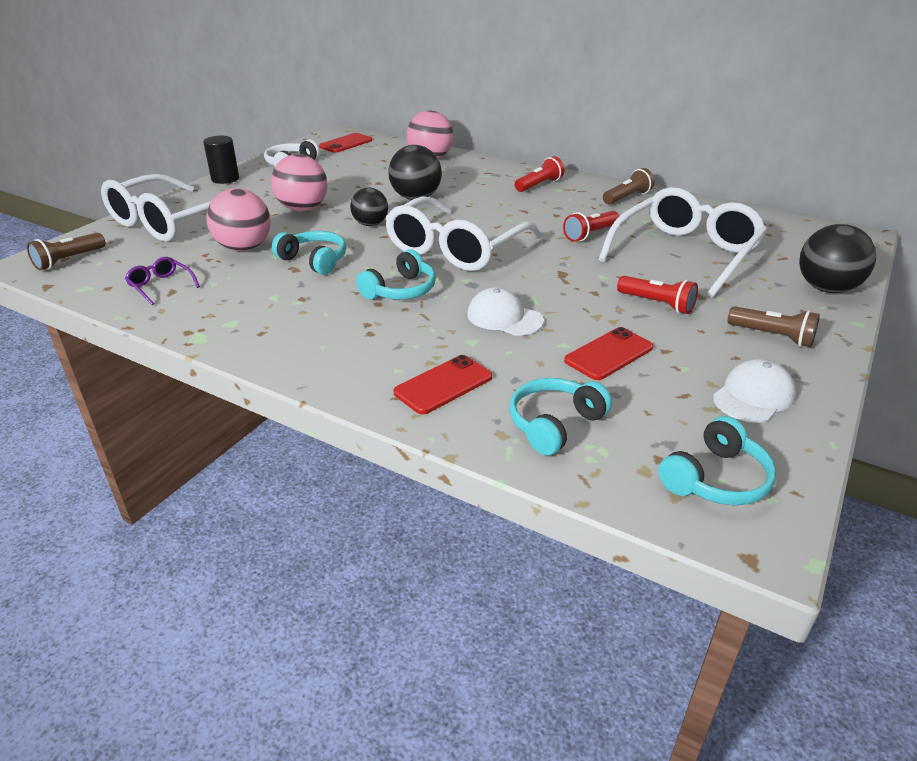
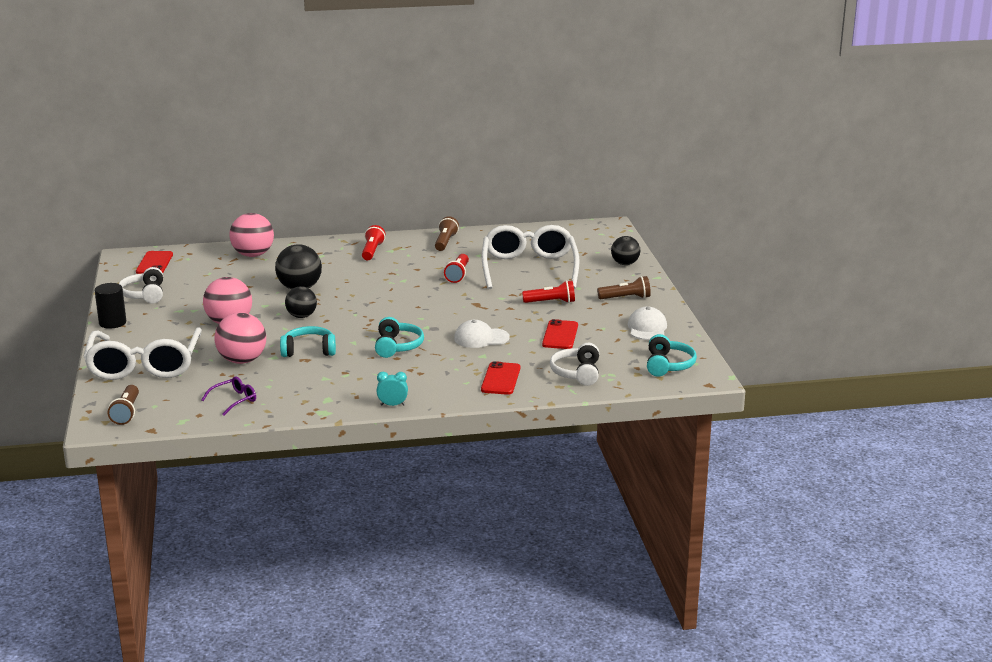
camera: 40 degrees left, 10 degrees down
purple glasses [125,257,200,305] -> purple glasses turned 135 degrees clockwise [201,377,256,416]
white glasses [385,196,540,271] -> none
turquoise headphones [509,378,612,456] -> white headphones [550,343,599,386]
black ball [799,224,876,293] -> black ball [611,236,640,265], size x0.66
none -> turquoise clock [377,372,408,406]

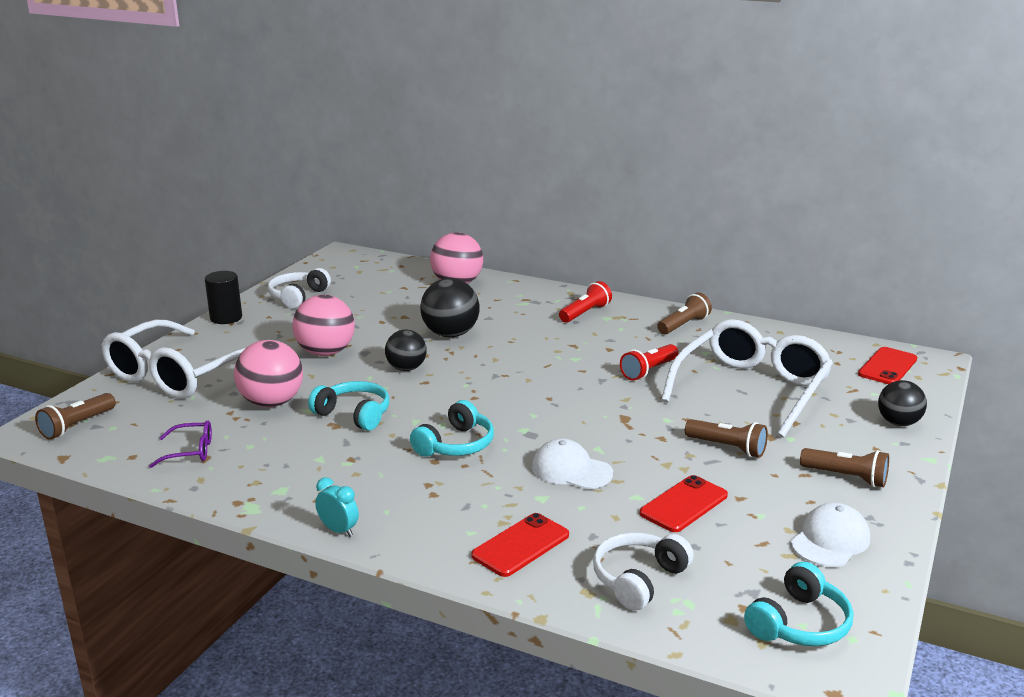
camera: 35 degrees right, 0 degrees up
red phone [136,251,173,274] -> red phone moved to [858,347,917,384]
red flashlight [522,280,575,303] -> brown flashlight [685,419,768,458]

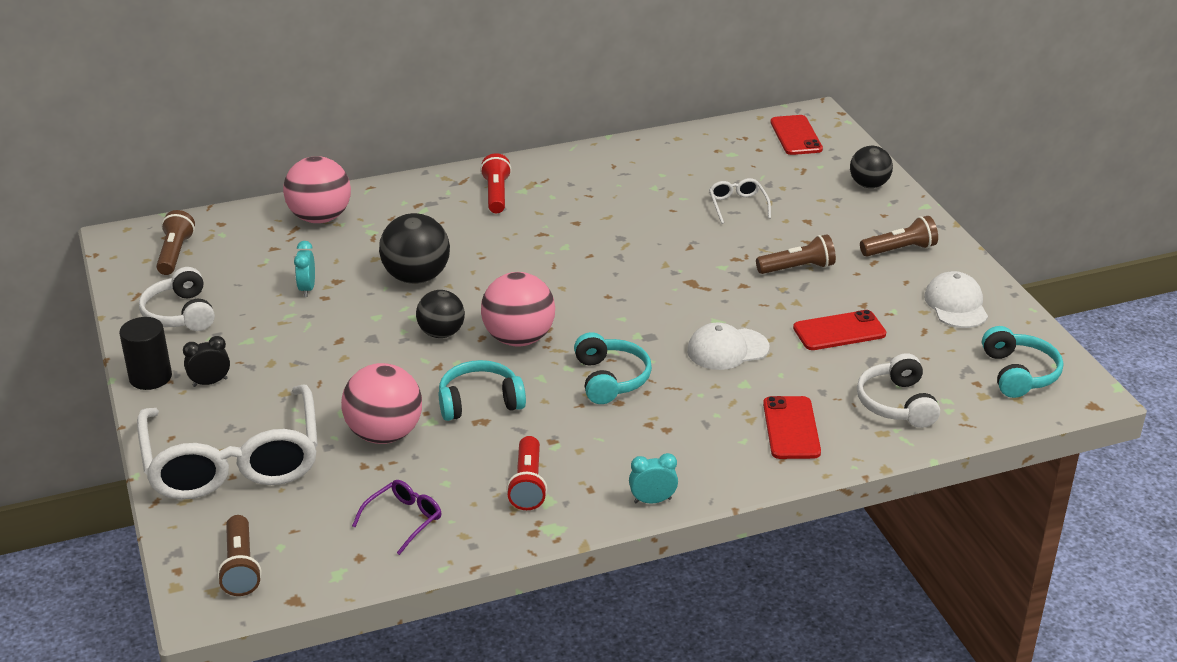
camera: 45 degrees left, 10 degrees up
pink ball [292,295,355,356] -> pink ball moved to [481,272,555,347]
red flashlight [620,344,679,381] -> red flashlight moved to [506,436,547,510]
red phone [640,475,728,532] -> red phone turned 75 degrees clockwise [793,310,886,350]
brown flashlight [657,293,712,334] -> brown flashlight moved to [156,210,195,275]
white glasses [661,319,833,438] -> white glasses [709,178,771,224], size x0.40
none -> black clock [183,336,230,387]
none -> turquoise clock [294,241,315,297]

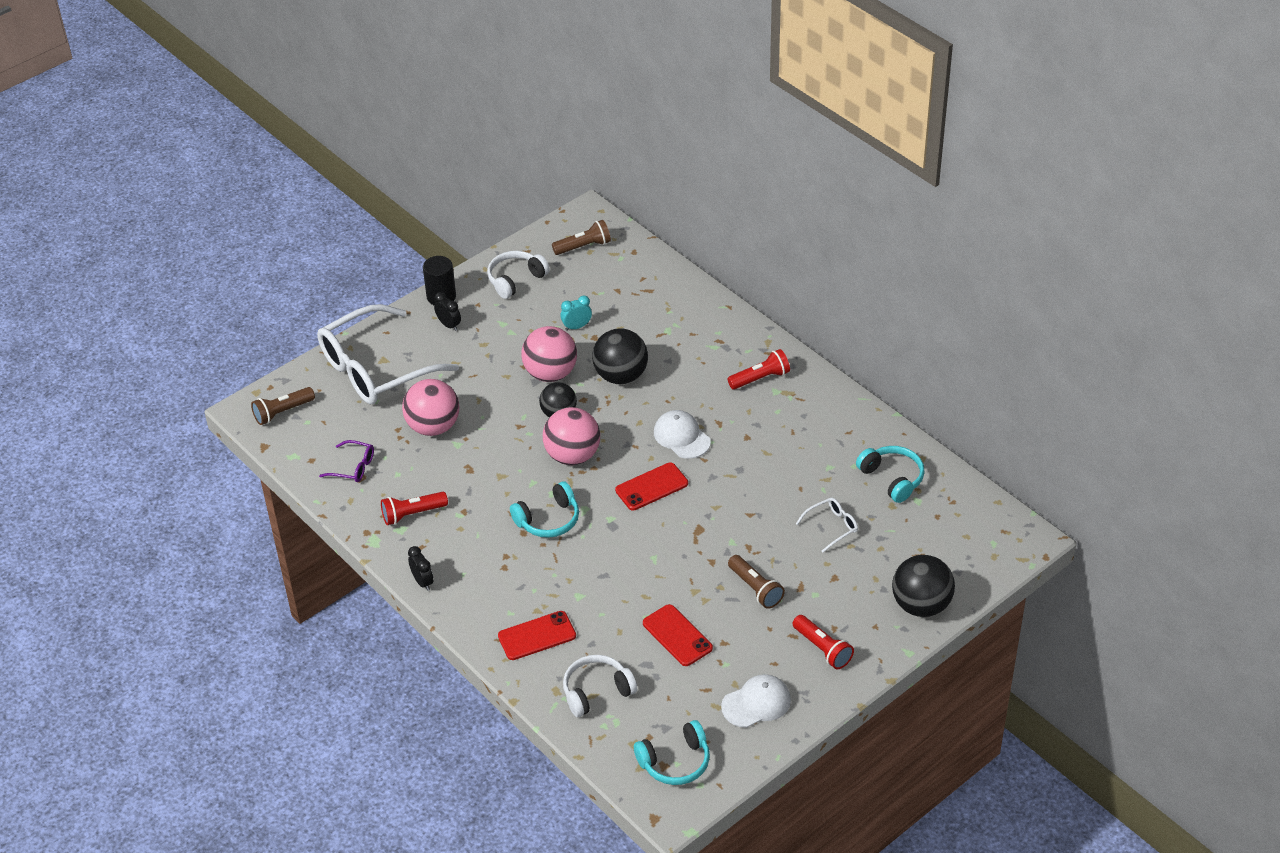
camera: 70 degrees right, 10 degrees up
pink ball [283,156,351,223] -> pink ball moved to [521,326,577,382]
turquoise headphones [439,360,526,421] -> turquoise headphones moved to [856,446,925,503]
turquoise clock [629,453,678,504] -> black clock [408,546,434,591]
white cap [687,322,769,370] -> white cap moved to [654,410,711,459]
red phone [771,115,823,155] -> red phone moved to [615,462,688,510]
black ball [850,146,893,188] -> black ball [892,555,955,617], size x1.52
brown flashlight [860,216,938,256] -> red flashlight [793,615,854,669]

